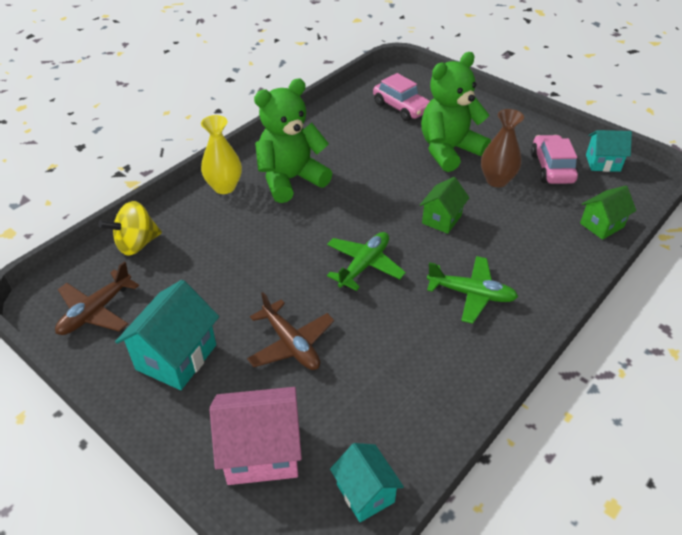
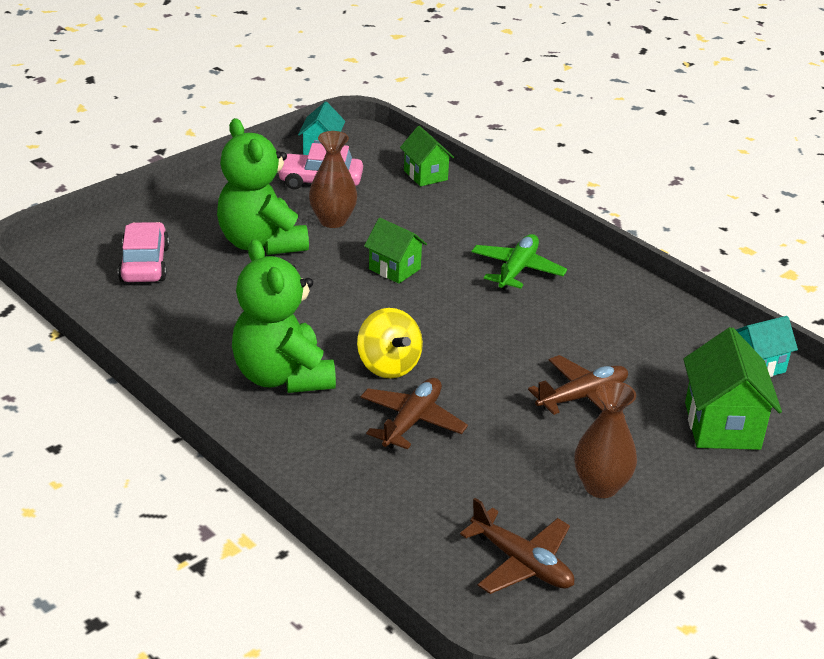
camera: 85 degrees left, 10 degrees down
yellow spinning top [98,201,162,256] -> yellow spinning top moved to [357,308,423,378]
turquoise house [115,280,219,390] -> brown vase [574,381,637,498]
yellow vase [201,115,242,194] -> none
pink house [210,387,302,485] -> green house [683,327,782,450]
green plane [327,232,406,291] -> none
pink car [373,73,430,121] -> pink car turned 60 degrees counterclockwise [118,222,169,282]
none -> brown plane [360,378,468,450]

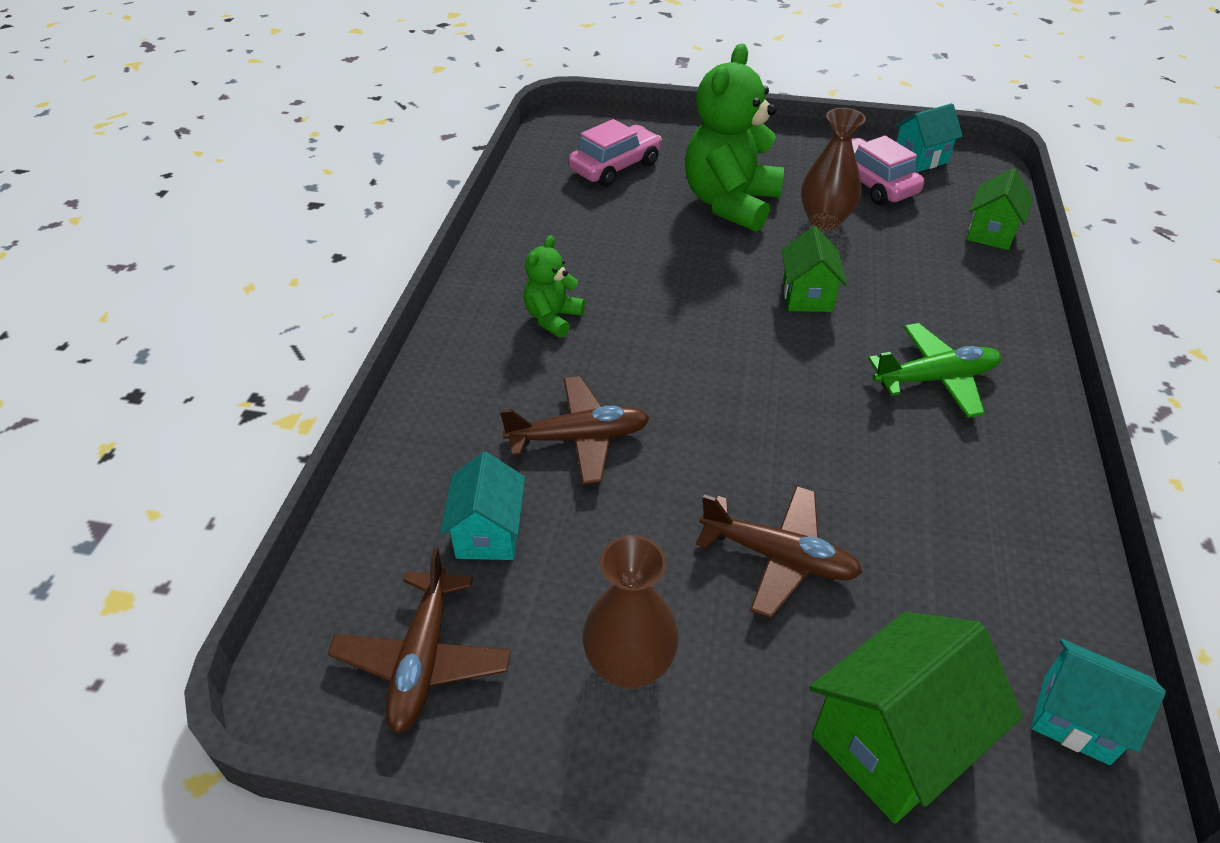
camera: 55 degrees right, 10 degrees up
green teddy bear [232,239,336,393] -> green teddy bear [524,235,585,338], size x0.50
yellow spinning top [357,308,423,378] -> none
none -> turquoise house [440,452,525,560]

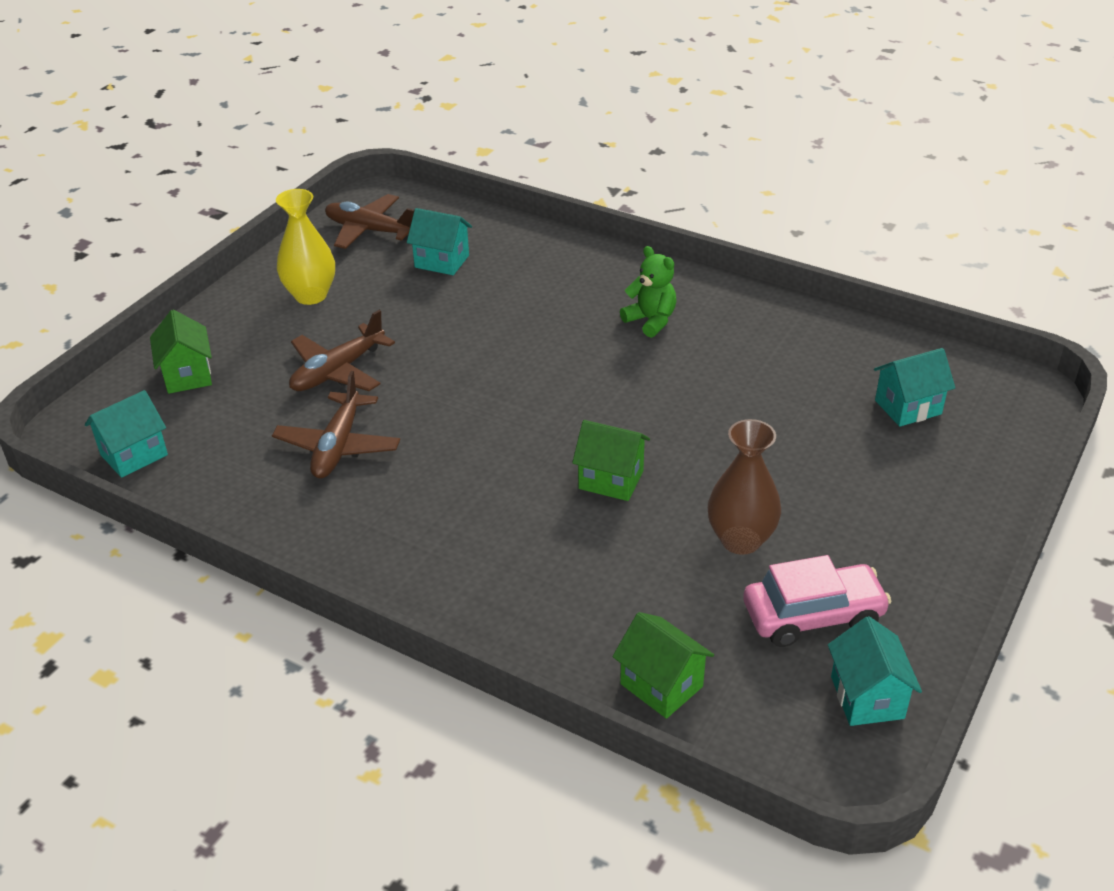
camera: 110 degrees right, 5 degrees down
brown plane [500,376,650,485] -> brown plane moved to [272,371,400,479]
pink car [568,119,662,187] -> turquoise house [874,348,955,427]
brown vase [582,535,679,689] -> yellow vase [276,189,335,305]
green teddy bear [685,43,784,232] -> none
green house [809,612,1023,824] -> green house [150,310,212,394], size x0.63
green plane [868,323,1001,418] -> none

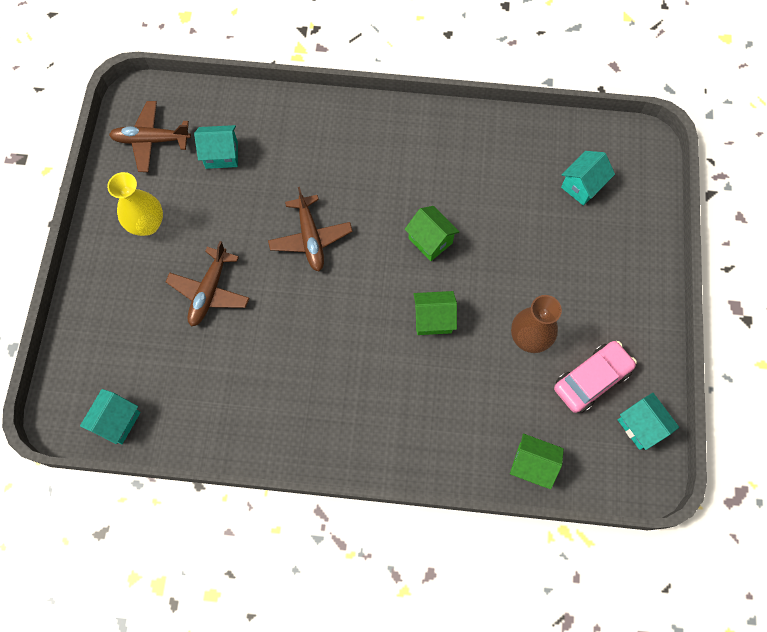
camera: 25 degrees left, 30 degrees up
green house [150,310,212,394] -> green house moved to [405,206,459,261]
brown plane [272,371,400,479] -> brown plane moved to [268,187,353,271]
green teddy bear [620,246,676,338] -> none

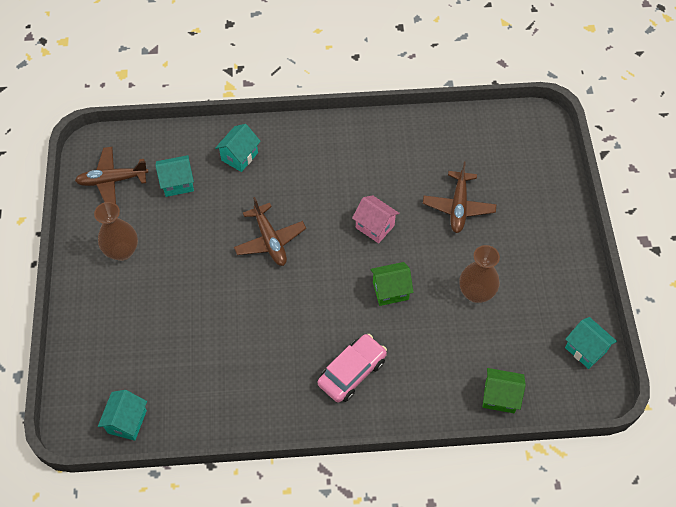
camera: 10 degrees left, 10 degrees down
yellow vase [107,172,163,236] -> brown vase [94,202,138,261]
brown plane [165,241,249,326] -> brown plane moved to [423,162,496,233]
green house [405,206,459,261] -> pink house [352,195,399,243]
pink car [554,341,637,413] -> pink car moved to [318,334,387,403]
turquoise house [561,151,615,206] -> turquoise house moved to [215,124,261,172]

